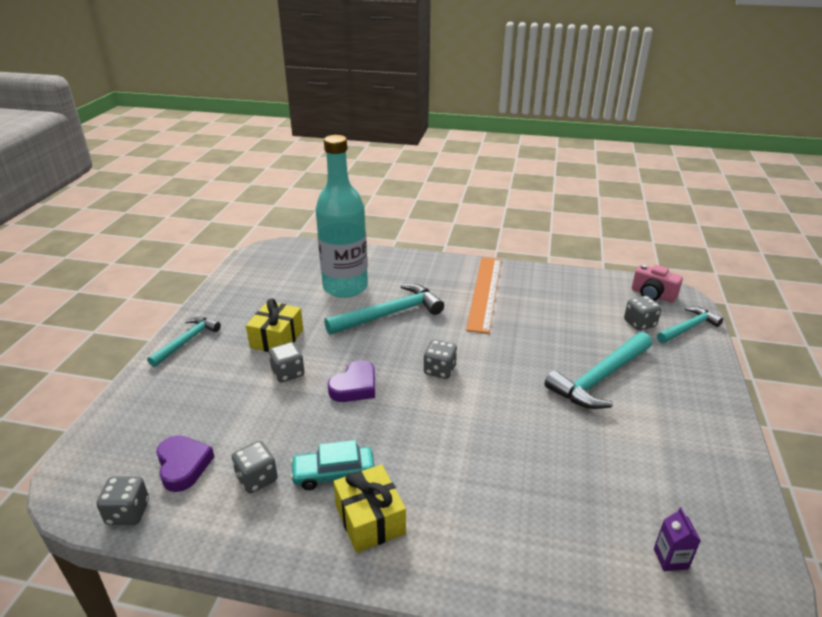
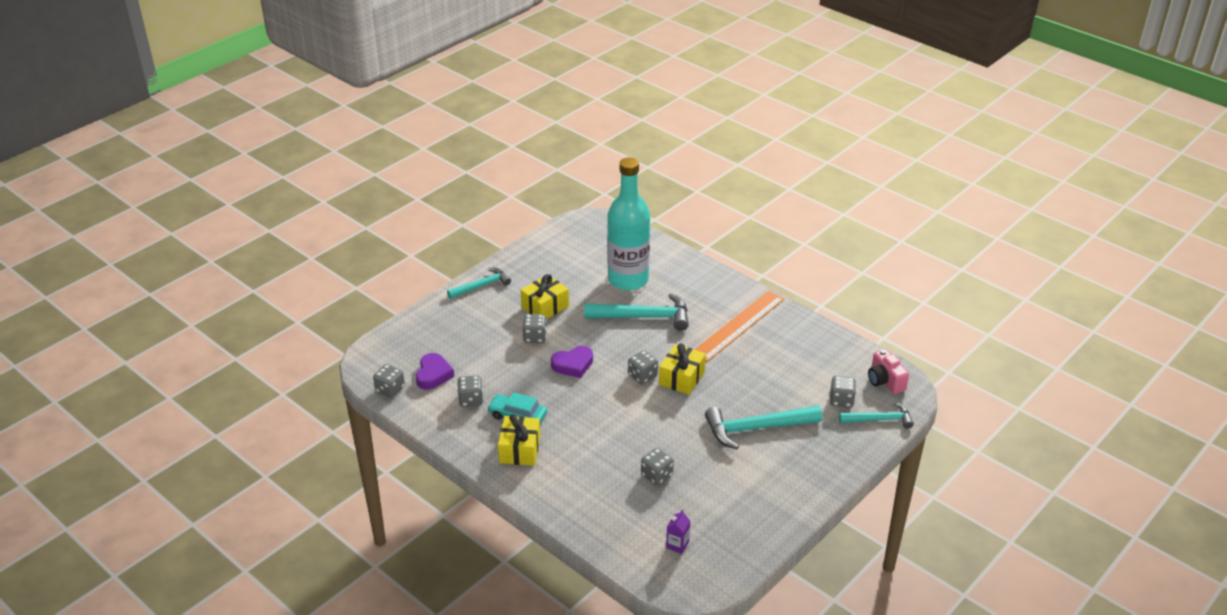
camera: 30 degrees right, 5 degrees up
none -> grey dice [641,448,674,485]
none -> yellow gift [659,343,706,395]

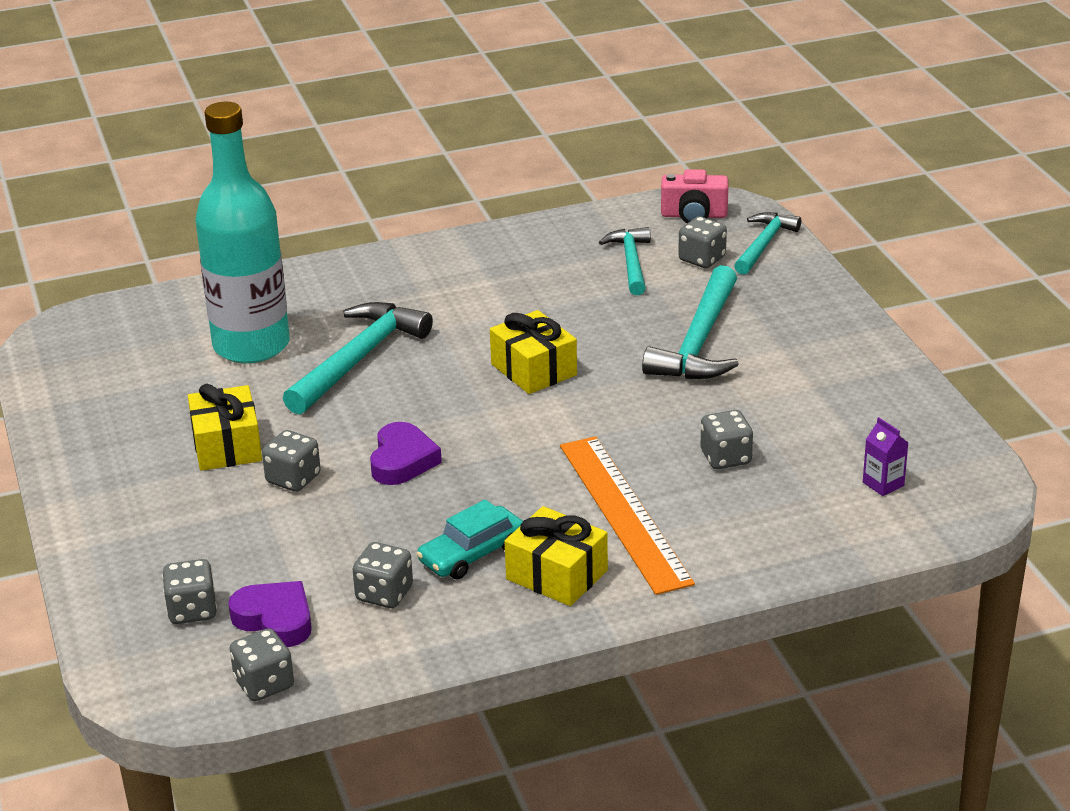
camera: 60 degrees left, 5 degrees down
turquoise hammer [447,268,511,299] -> turquoise hammer moved to [599,227,651,295]
grey dice [628,350,658,384] -> grey dice moved to [162,559,217,624]
orange ruler [694,291,784,362] -> orange ruler moved to [560,436,695,595]

